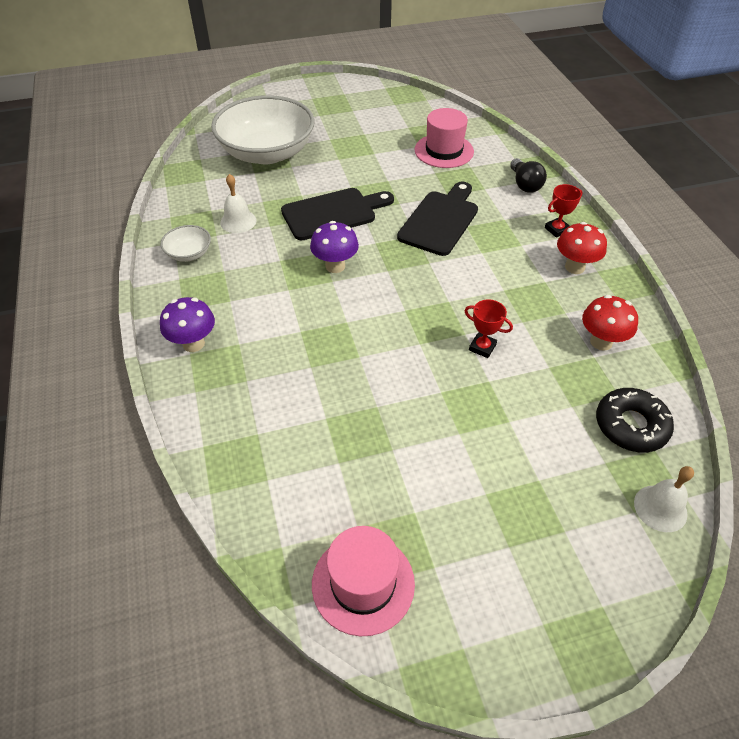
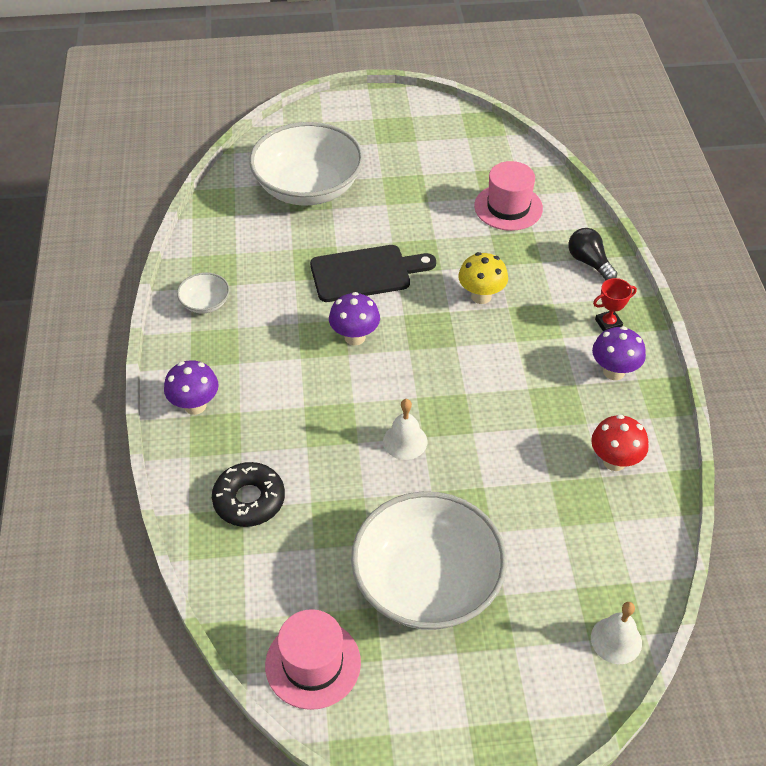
camera: 10 degrees right, 0 degrees up
white bell [220,174,256,233] -> white bell moved to [383,399,427,460]
black cutting board [397,182,478,256] -> yellow mushroom [458,252,508,304]
red trophy [464,299,513,358] -> none
black light bulb [510,158,547,193] -> black light bulb turned 150 degrees clockwise [568,228,618,281]
red mushroom [557,222,607,274] -> purple mushroom [592,326,646,380]
black donut [596,388,674,453] -> black donut moved to [212,462,285,527]
none -> white bowl [351,491,507,630]

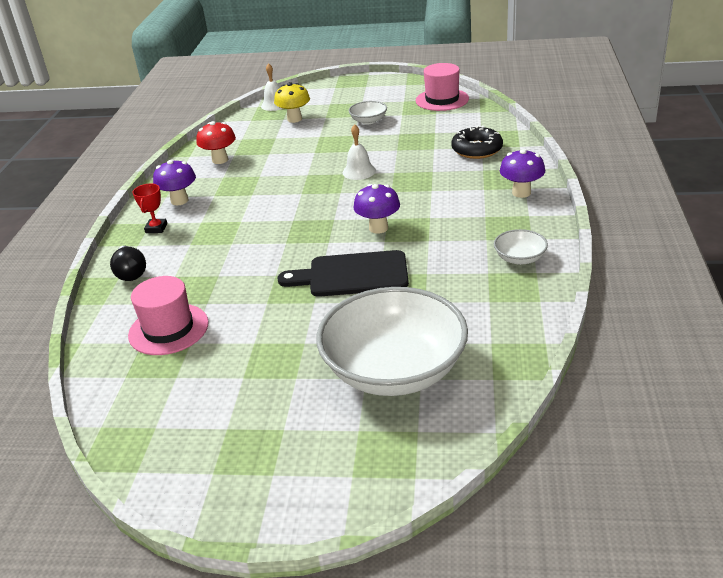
camera: 165 degrees left, 15 degrees down
white bowl [351,491,507,630] -> white bowl [349,101,387,124], size x0.42
yellow mushroom [458,252,508,304] -> yellow mushroom moved to [274,82,310,123]
red trophy [593,278,637,331] -> red trophy turned 75 degrees counterclockwise [133,184,167,233]

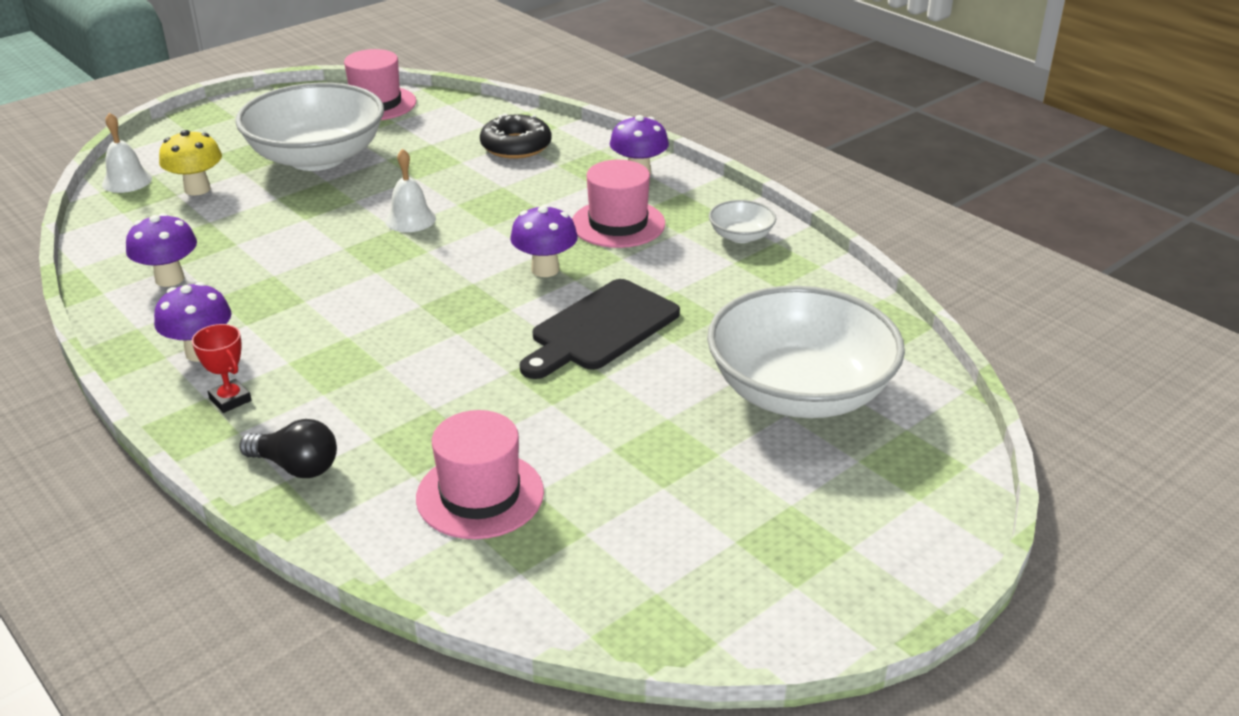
camera: 50 degrees left, 0 degrees up
red mushroom [197,121,236,164] -> purple mushroom [126,213,197,287]
white bowl [349,101,387,124] -> white bowl [235,83,384,171], size x2.37
none -> pink hat [572,160,665,248]

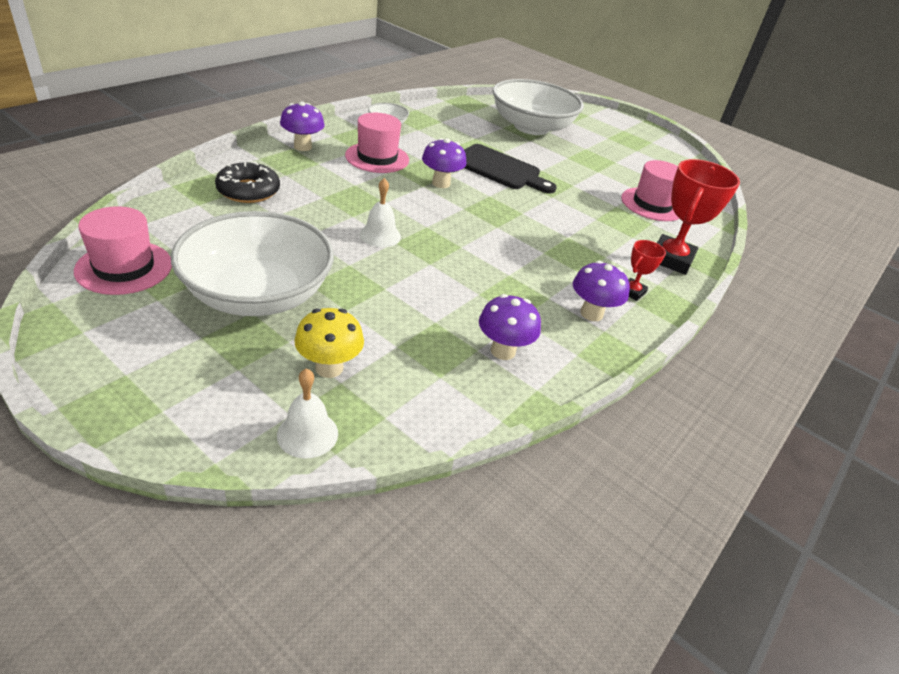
camera: 105 degrees left, 5 degrees up
black light bulb [240,419,337,478] -> red trophy [657,159,740,275]

